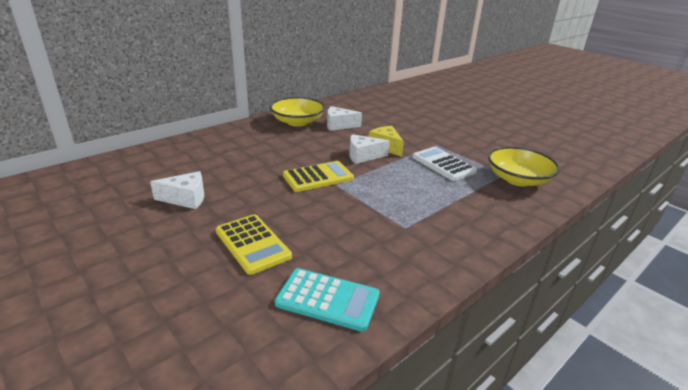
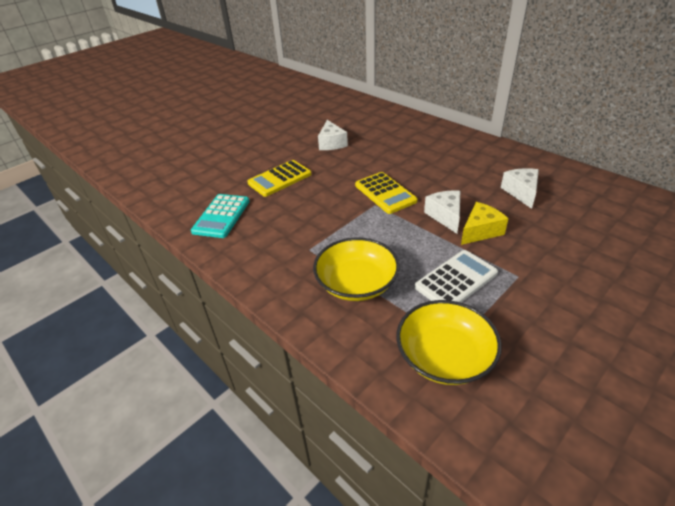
camera: 90 degrees right, 10 degrees up
yellow bowl [270,97,325,126] -> yellow bowl moved to [313,237,400,301]

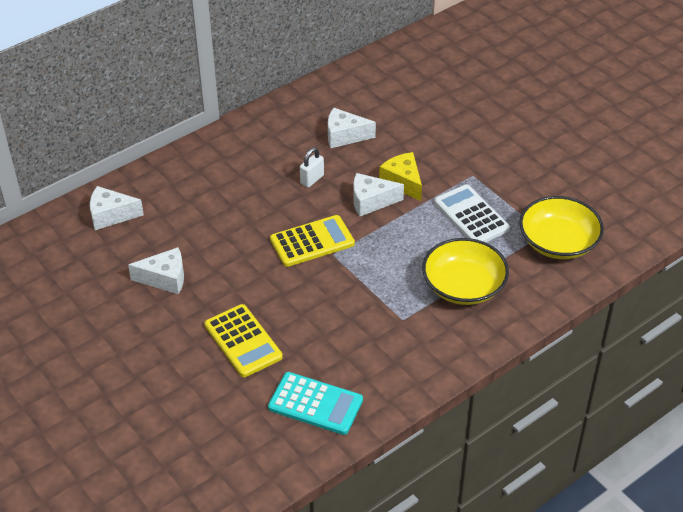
camera: 85 degrees left, 5 degrees up
none -> white cheese [90,186,144,230]
none -> white padlock [300,147,324,188]

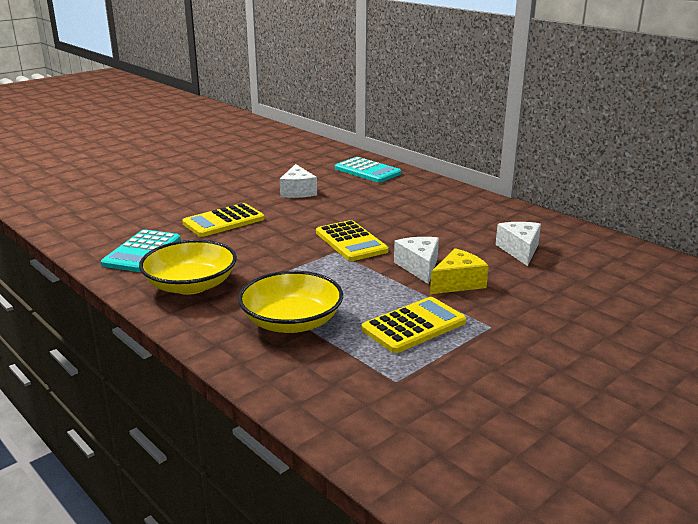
camera: 85 degrees right, 20 degrees down
white cheese [90,186,144,230] -> turquoise calculator [335,157,402,183]
white padlock [300,147,324,188] -> none
white calculator [434,184,510,242] -> yellow calculator [361,297,466,353]
yellow bowl [519,196,604,259] -> yellow bowl moved to [139,240,237,295]

